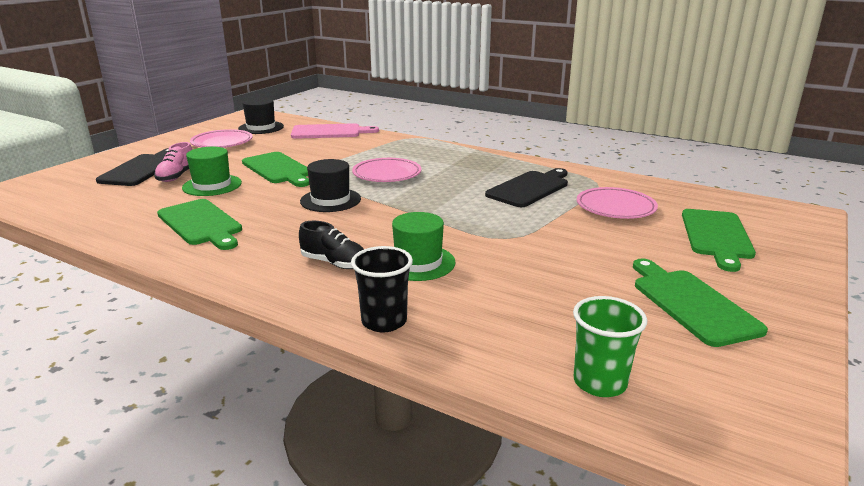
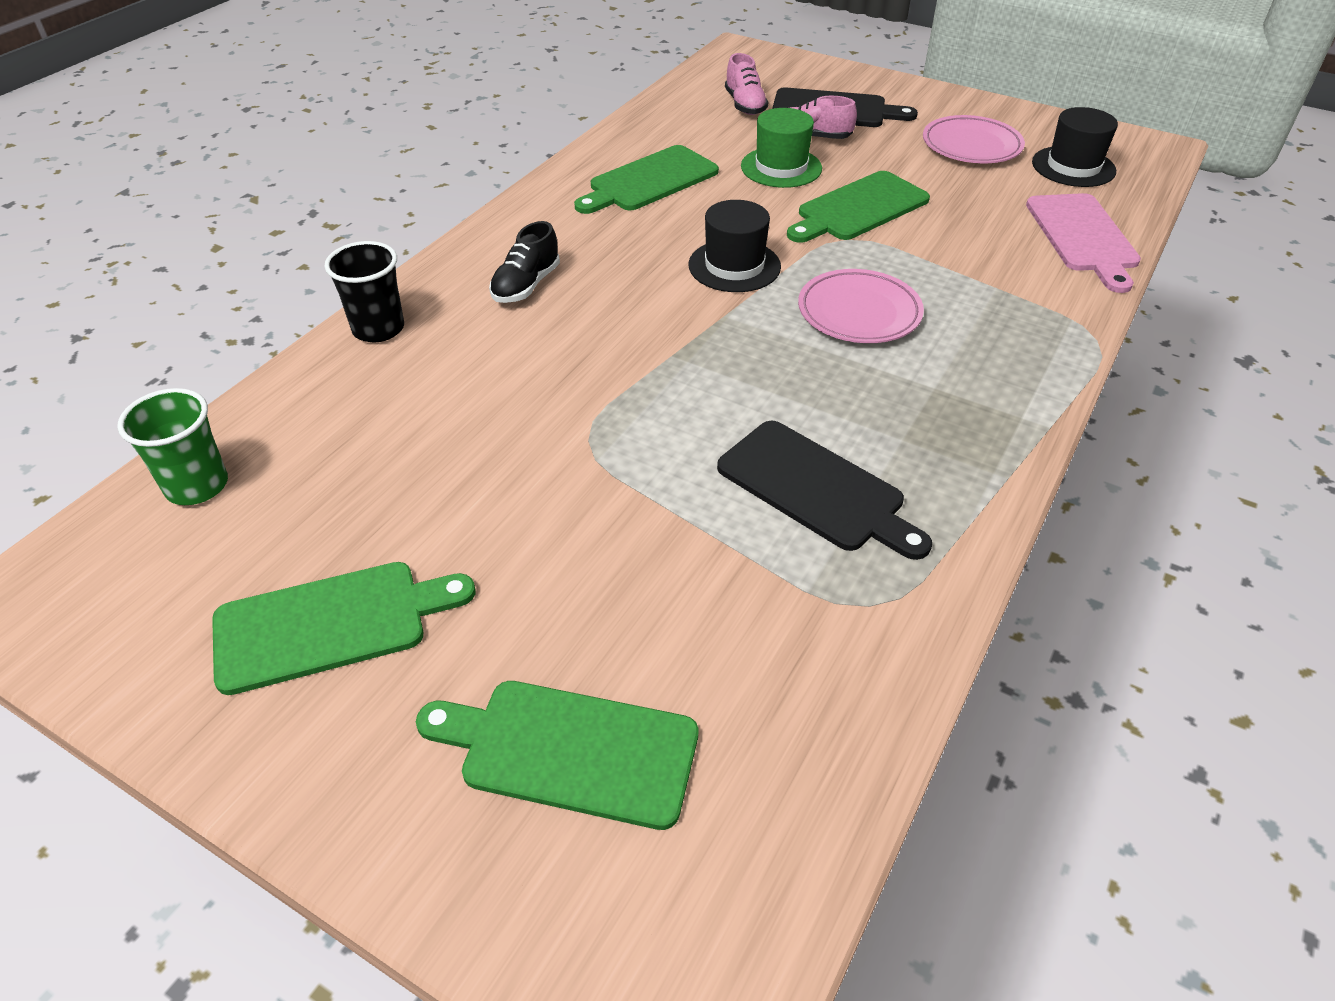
camera: 90 degrees right, 20 degrees up
green hat [392,212,456,281] -> none
pink plate [577,187,658,219] -> none
none -> pink shoe [725,53,768,115]

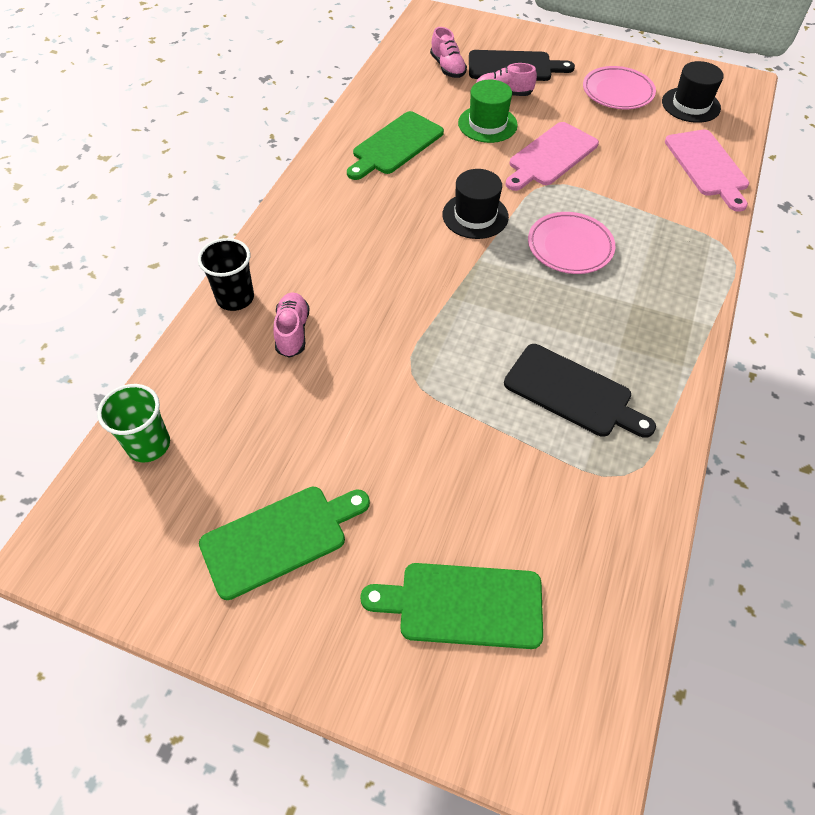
camera: 10 degrees left, 10 degrees up
black shoe [489,221,560,303] -> none
green cutting board [787,171,930,243] -> pink cutting board [505,122,599,191]
none -> pink shoe [273,292,309,358]

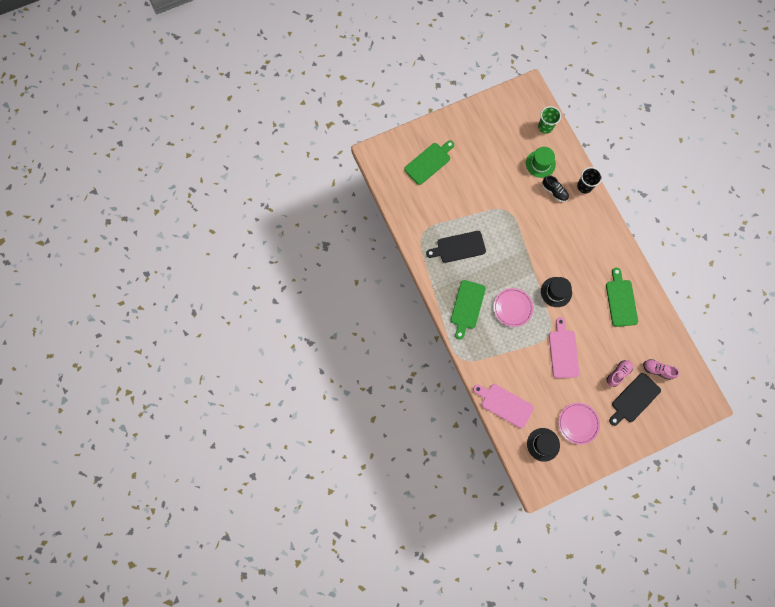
camera: 135 degrees right, 20 degrees up
green cutting board [199,487,370,600] -> green cutting board moved to [451,280,486,340]
pink shoe [273,292,309,358] -> black shoe [542,175,569,202]
green hat [458,80,518,143] -> green hat moved to [526,147,556,178]

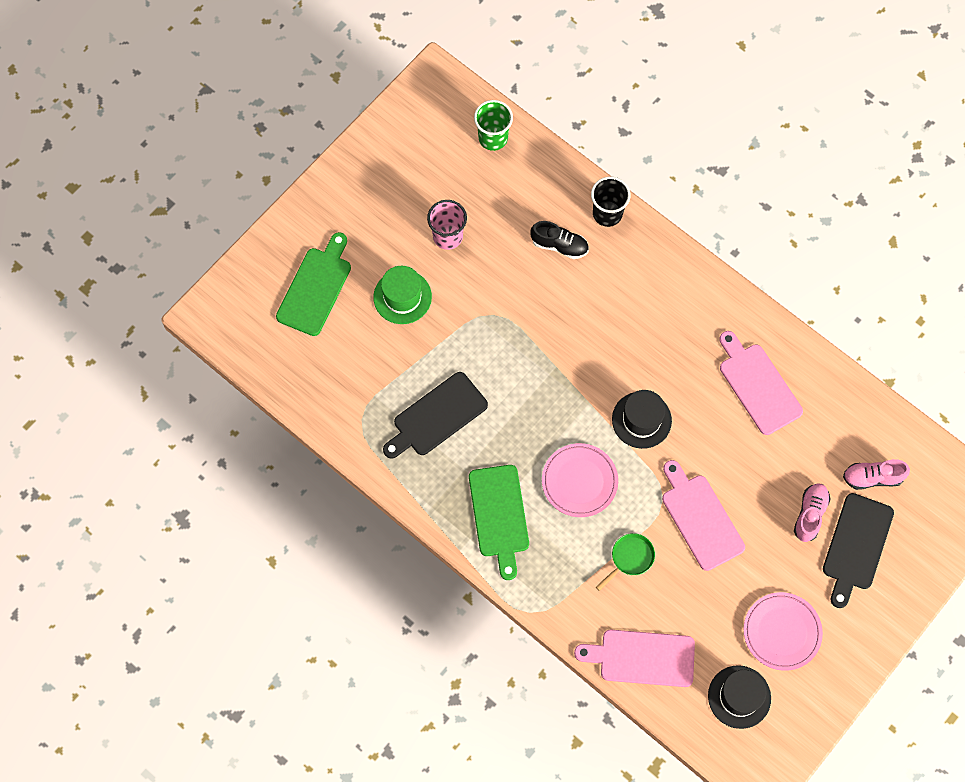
camera: 25 degrees left, 5 degrees down
green hat [526,147,556,178] -> green hat moved to [373,266,432,324]
green cutting board [606,268,638,327] -> pink cutting board [719,331,803,435]
none -> pink cup [427,200,467,250]
none -> green pan [596,533,655,591]

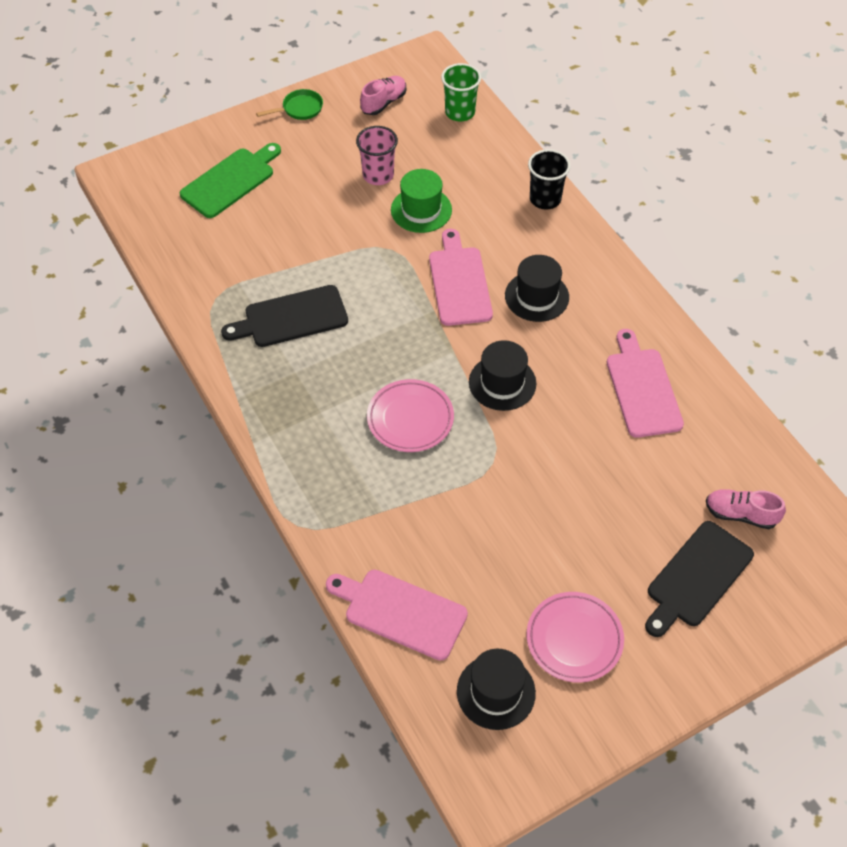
camera: 20 degrees right, 15 degrees down
green hat [373,266,432,324] -> green hat moved to [391,169,452,233]
green cutting board [469,465,529,580] -> none
black shoe [530,221,589,259] -> none
green pan [596,533,655,591] -> green pan moved to [256,89,323,120]
pink cutting board [662,460,745,571] -> pink cutting board moved to [429,229,493,326]
pink shoe [794,483,831,542] -> pink shoe moved to [360,76,406,115]
none -> black hat [505,255,569,322]

